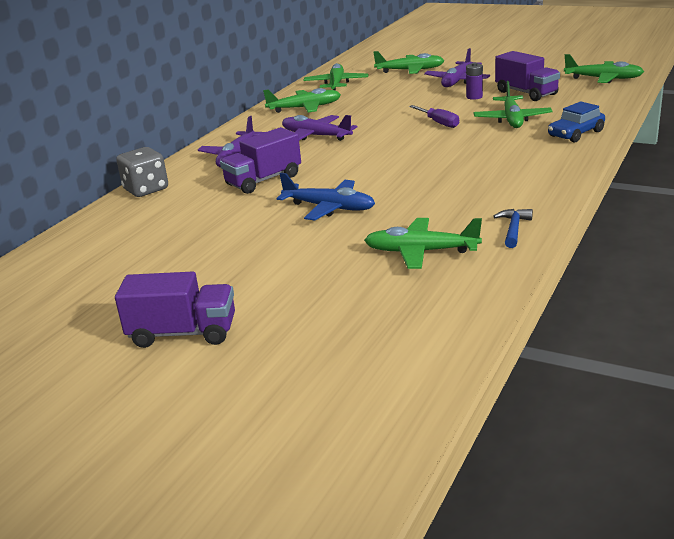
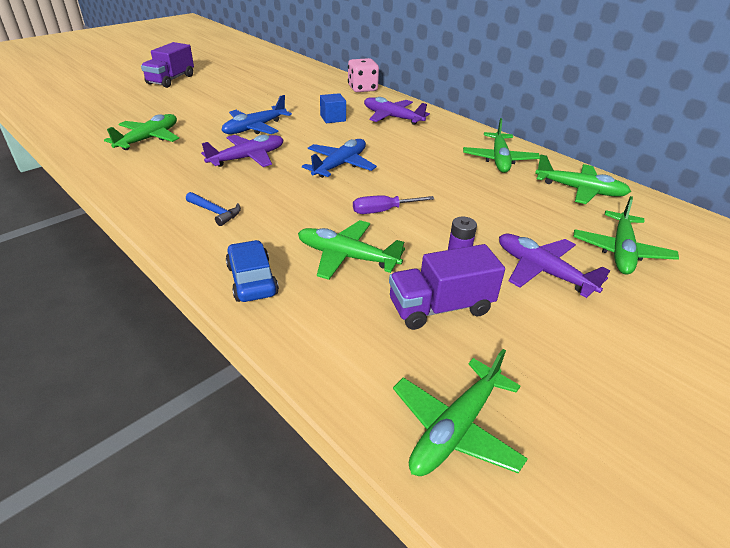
camera: 105 degrees right, 10 degrees up
grey dice [116,147,168,197] -> pink dice [348,58,379,92]
purple truck [220,127,301,194] -> blue cube [320,93,346,123]
purple plane [282,115,357,141] -> purple plane moved to [201,135,284,167]
blue hammer [493,209,533,248] -> blue hammer moved to [186,192,241,226]
none -> blue plane [302,139,377,178]

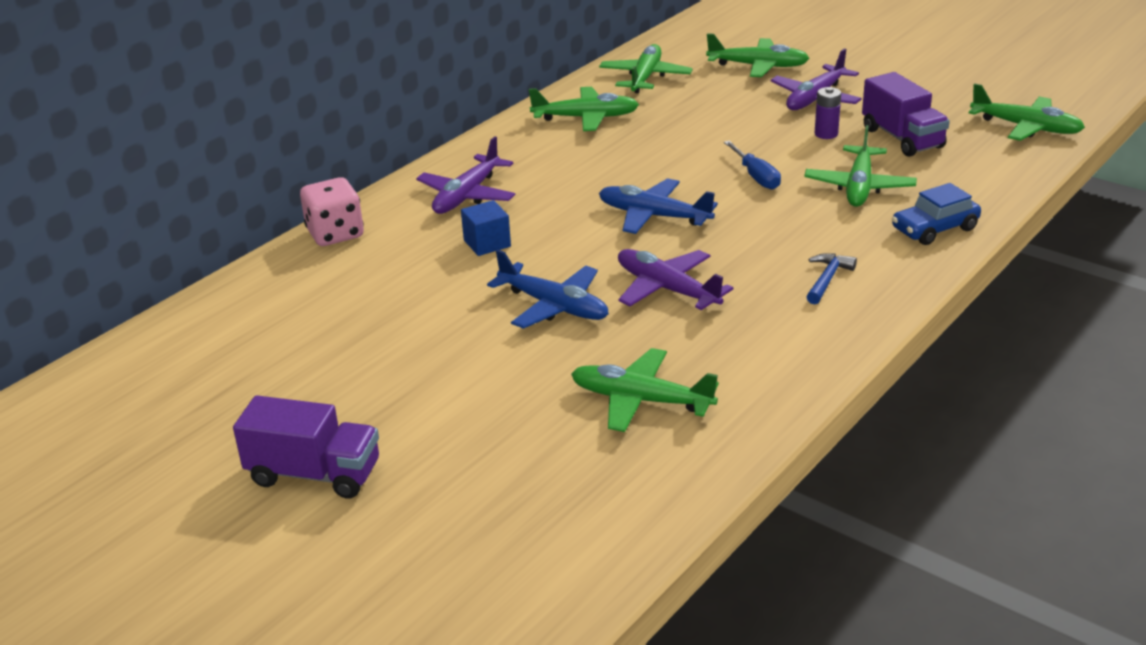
camera: 95 degrees left, 5 degrees down
purple screwdriver [353,195,435,214] -> blue screwdriver [724,141,781,190]

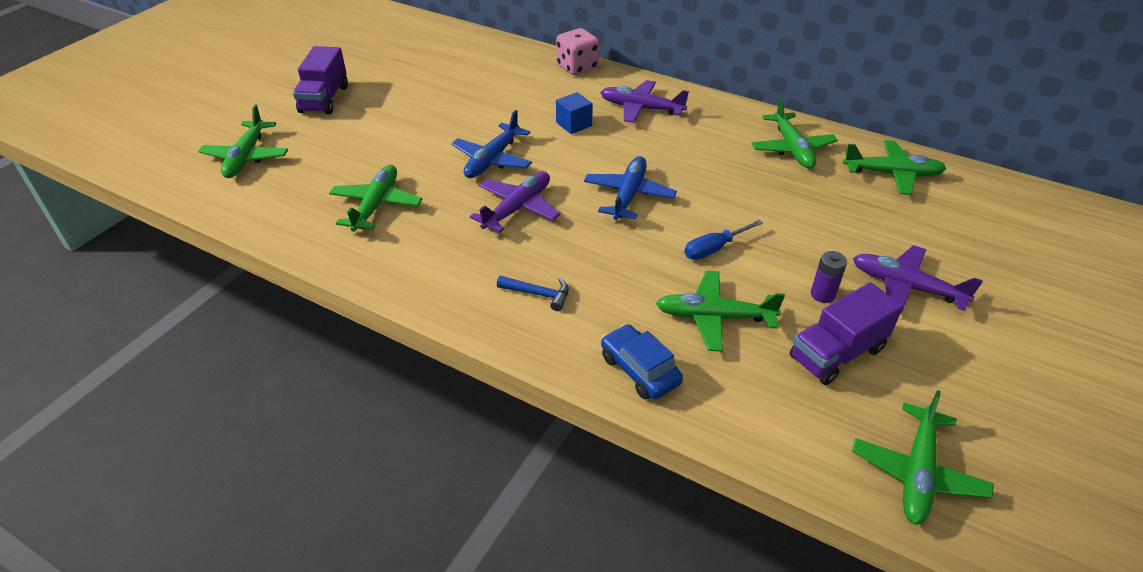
camera: 80 degrees right, 10 degrees up
green plane [706,33,809,77] -> green plane moved to [198,105,288,178]

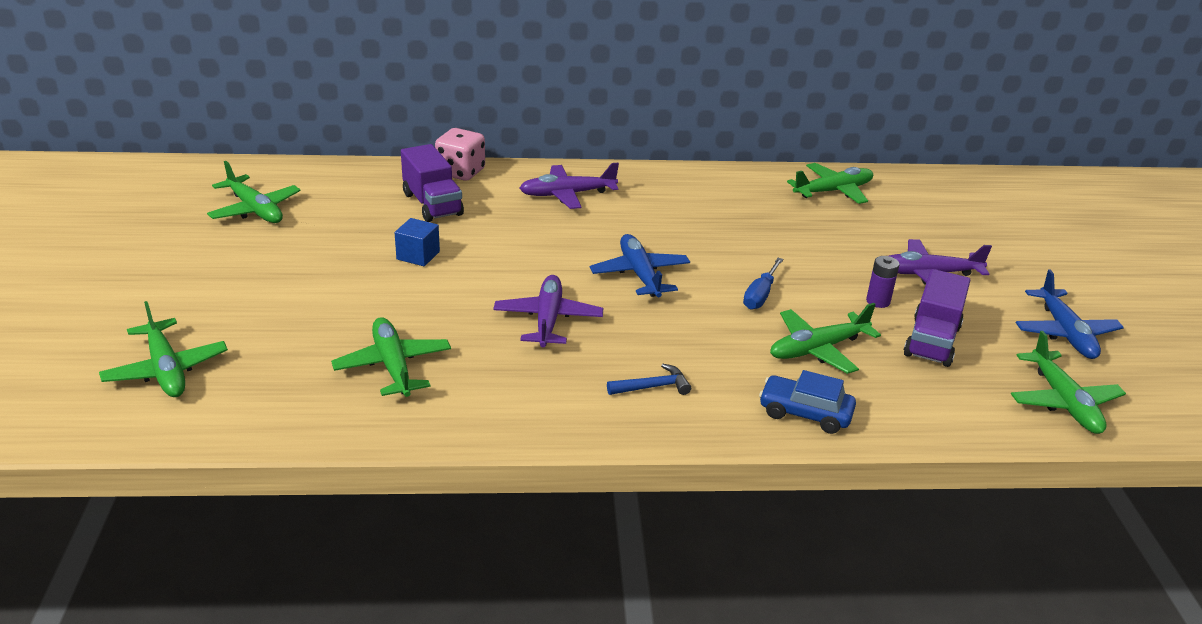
camera: 35 degrees left, 10 degrees down
purple truck [293,46,348,115] -> purple truck moved to [401,144,464,222]
blue plane [451,110,532,178] -> blue plane moved to [1016,270,1124,359]
blue cube [556,92,593,134] -> blue cube moved to [395,218,440,266]
green plane [751,97,838,169] -> green plane moved to [207,161,301,223]

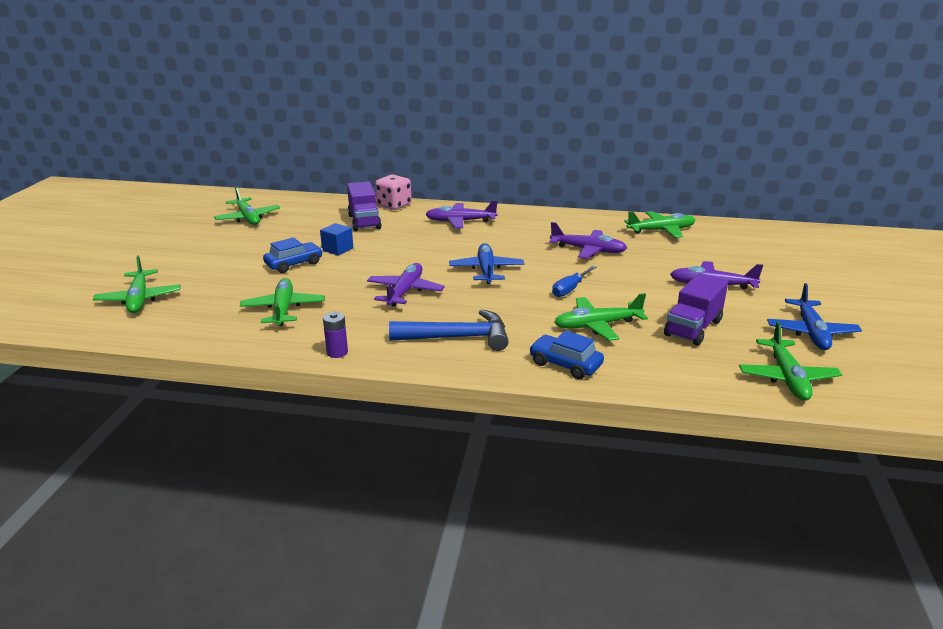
camera: 15 degrees right, 5 degrees down
blue hammer [607,364,691,395] -> blue hammer [389,309,508,351], size x1.93
purple battery [866,256,899,308] -> purple battery moved to [323,312,348,358]
none -> blue car [263,237,323,273]
none -> purple plane [549,222,627,259]

